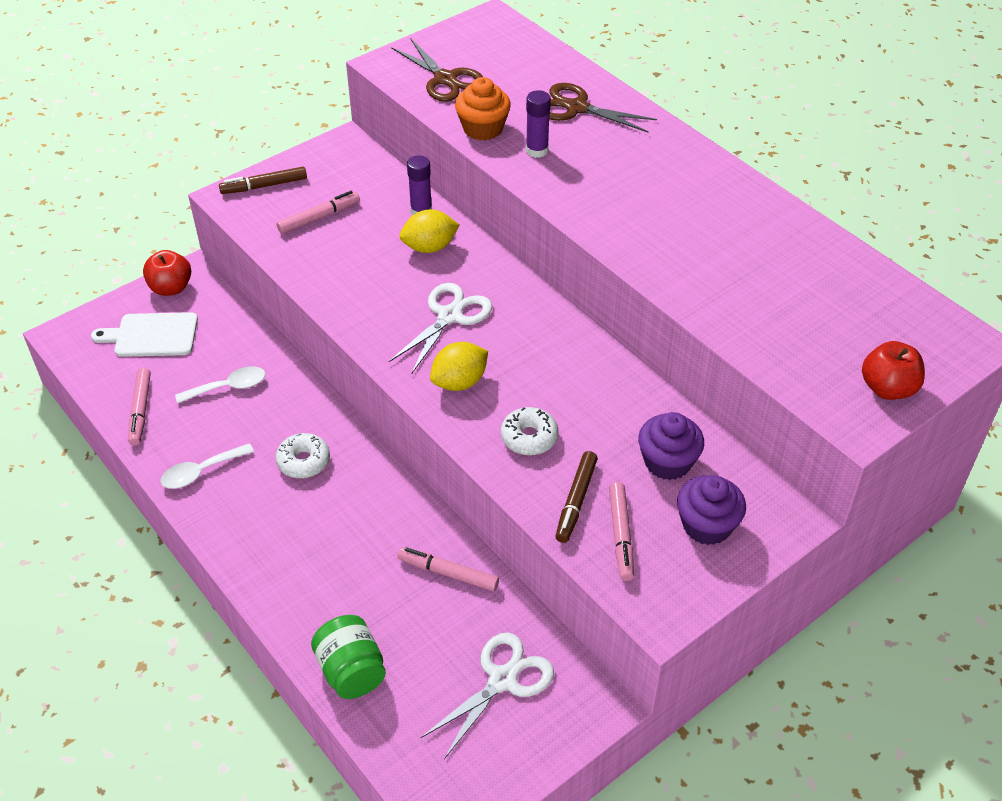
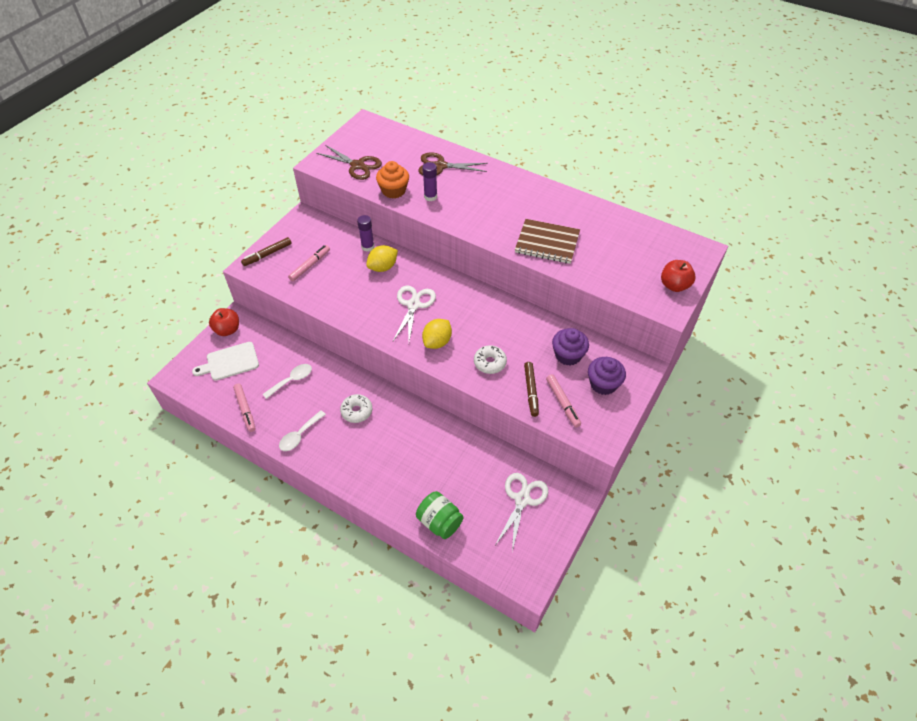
camera: 20 degrees left, 5 degrees up
pink marker [398,547,499,591] -> none
none -> brown notebook [515,219,580,264]

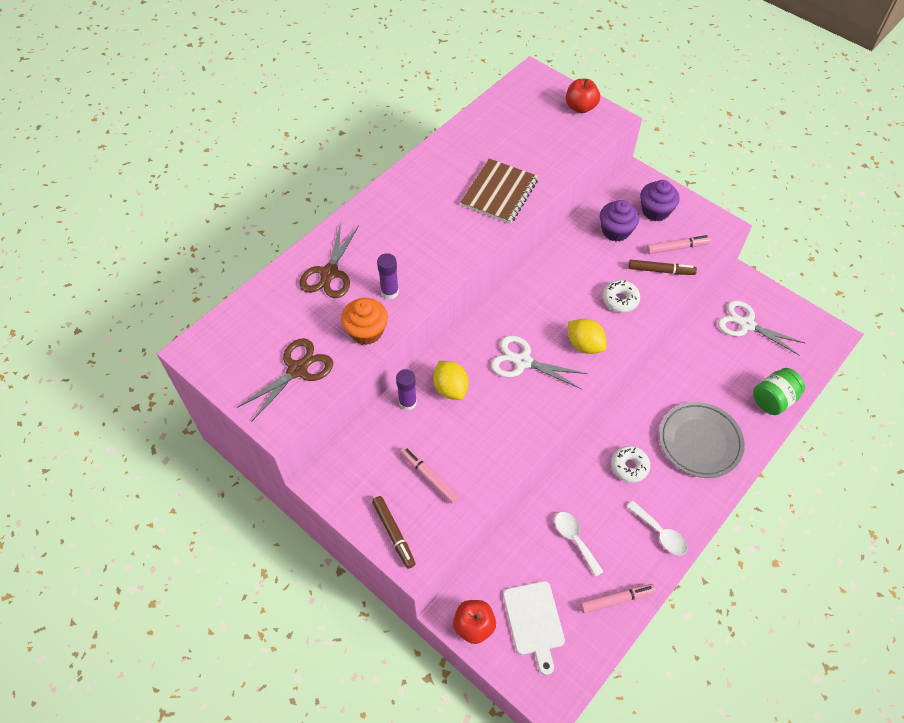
camera: 80 degrees left, 5 degrees up
none -> grey plate [659,402,745,478]

